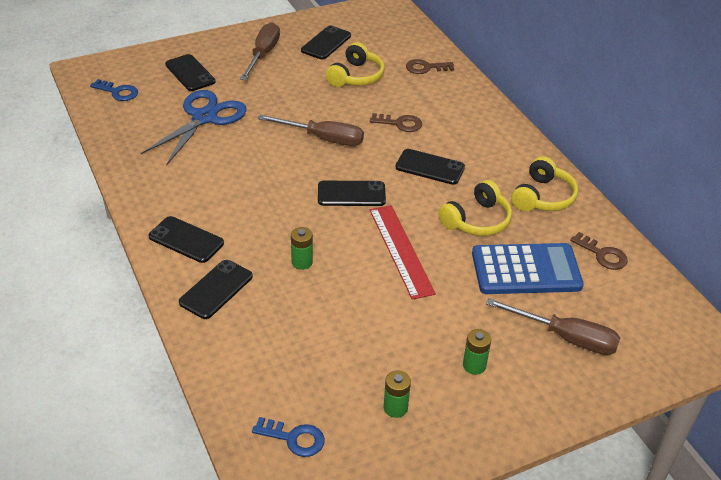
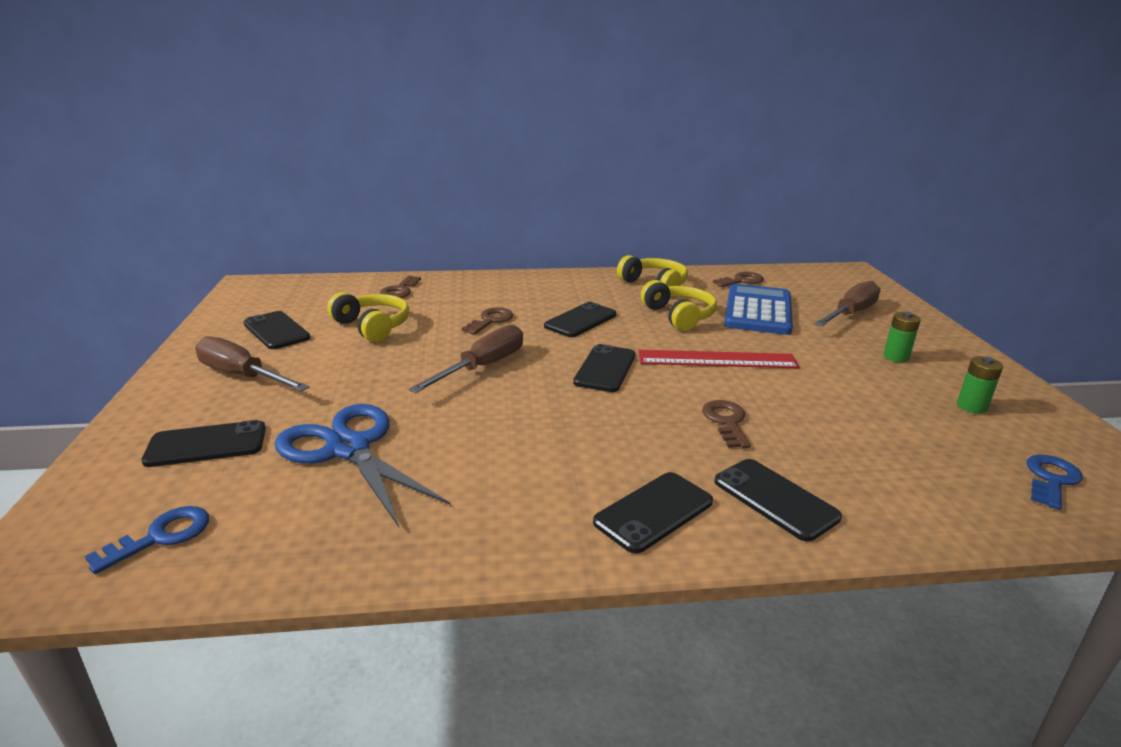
camera: 70 degrees left, 15 degrees down
green battery [291,227,313,270] -> brown key [702,400,751,448]

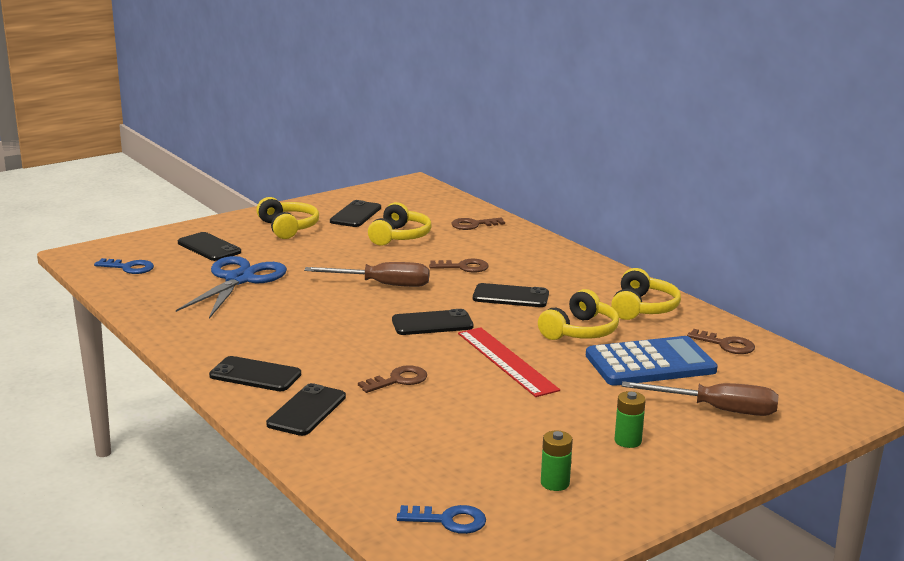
camera: 60 degrees right, 5 degrees down
brown screwdriver [195,336,309,392] -> yellow headphones [256,197,319,239]

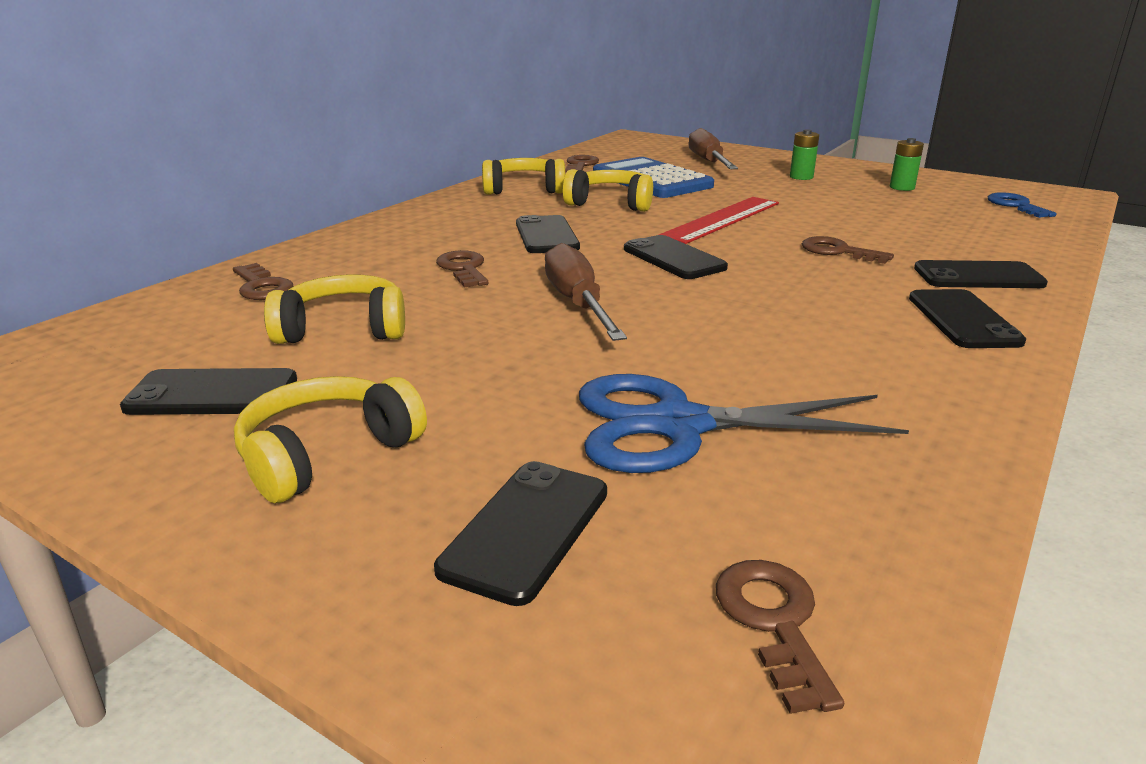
camera: 110 degrees left, 5 degrees up
blue key [94,258,154,274] -> brown key [716,560,844,714]

